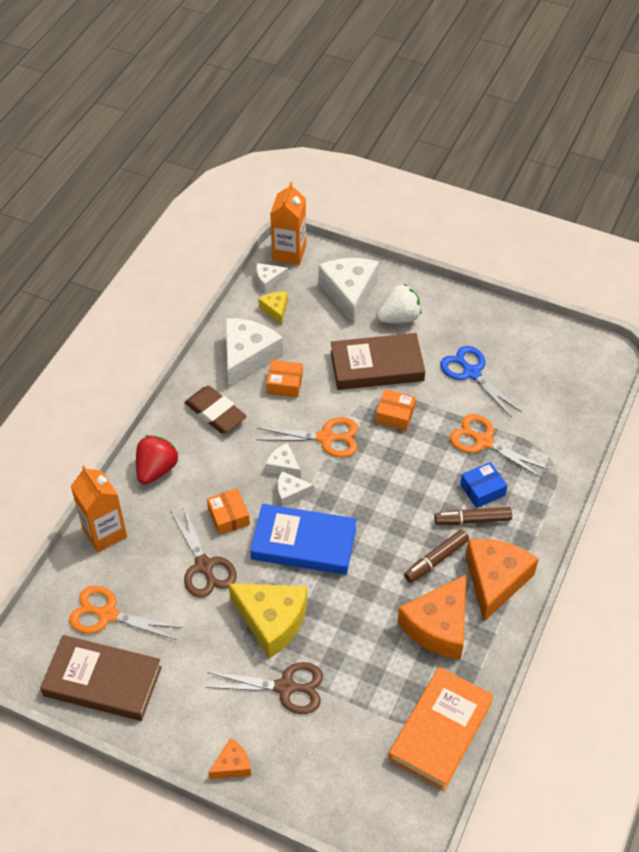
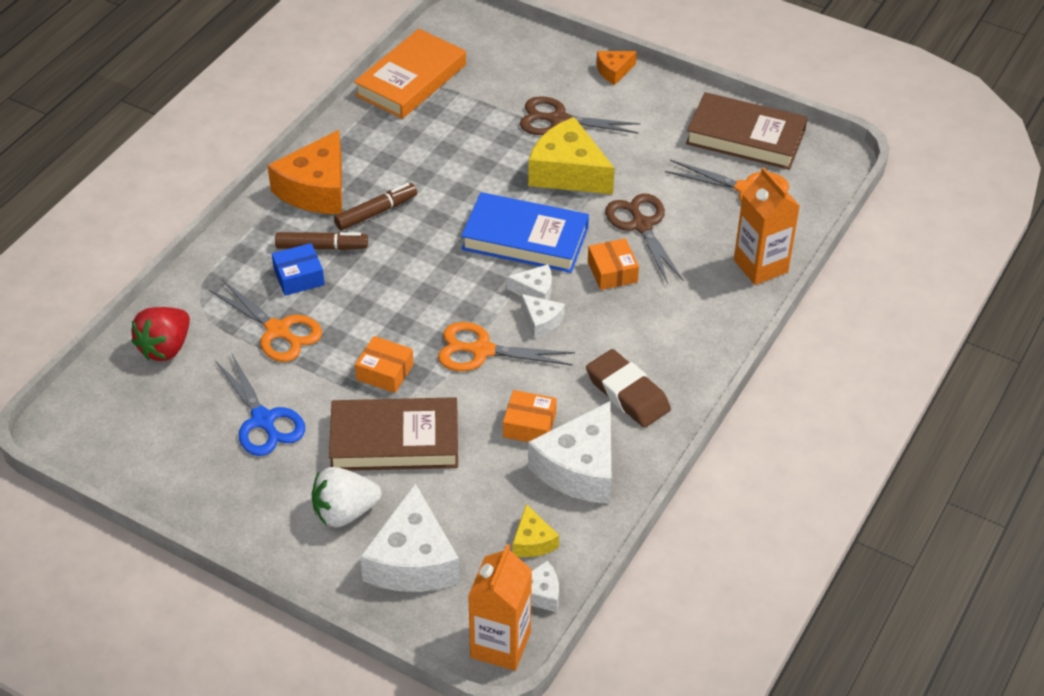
camera: 175 degrees left, 5 degrees down
red strawberry [136,435,178,484] -> red strawberry moved to [131,307,190,361]
orange cheese [397,575,466,660] -> none

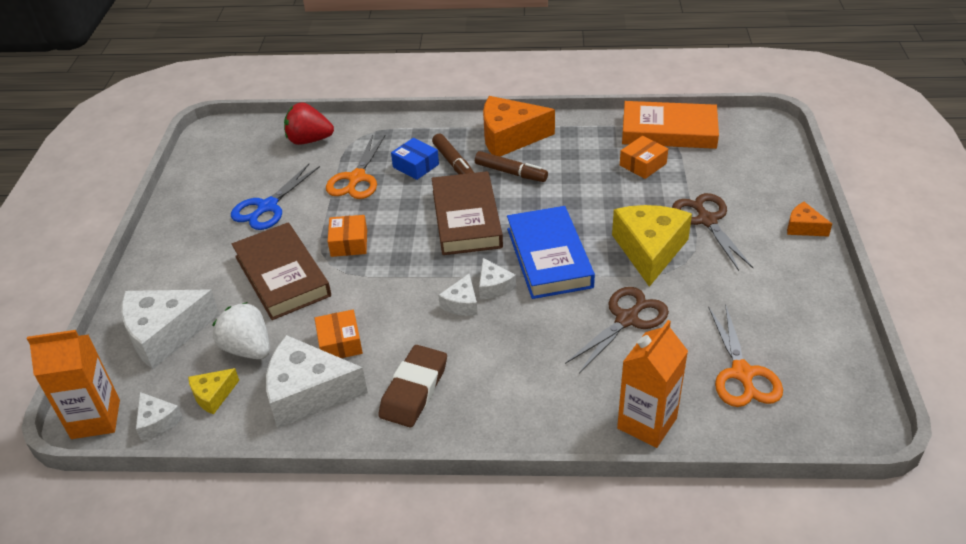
camera: 65 degrees right, 5 degrees down
white strawberry [312,467,382,528] -> white strawberry moved to [212,302,270,359]
orange scissors [438,322,575,371] -> none
orange box [588,238,639,290] -> orange box moved to [620,136,668,179]
brown book [686,92,808,170] -> brown book moved to [432,171,503,255]

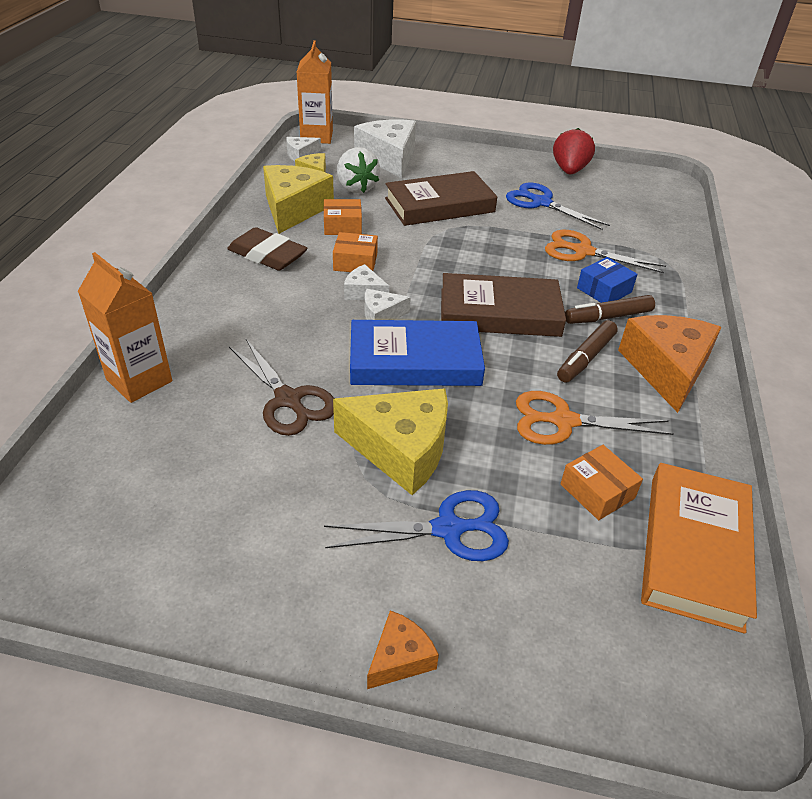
camera: 95 degrees right, 0 degrees up
white strawberry [212,302,270,359] -> white strawberry turned 105 degrees clockwise [337,147,380,193]
white cheese [266,335,368,428] -> yellow cheese [263,165,334,234]
red strawberry [284,102,334,145] -> red strawberry moved to [553,128,595,174]
orange box [328,215,367,257] -> orange box moved to [333,232,378,272]
brown scissors [672,193,753,271] -> blue scissors [324,490,509,561]
orange scissors [708,304,783,407] -> orange scissors moved to [516,391,673,445]

